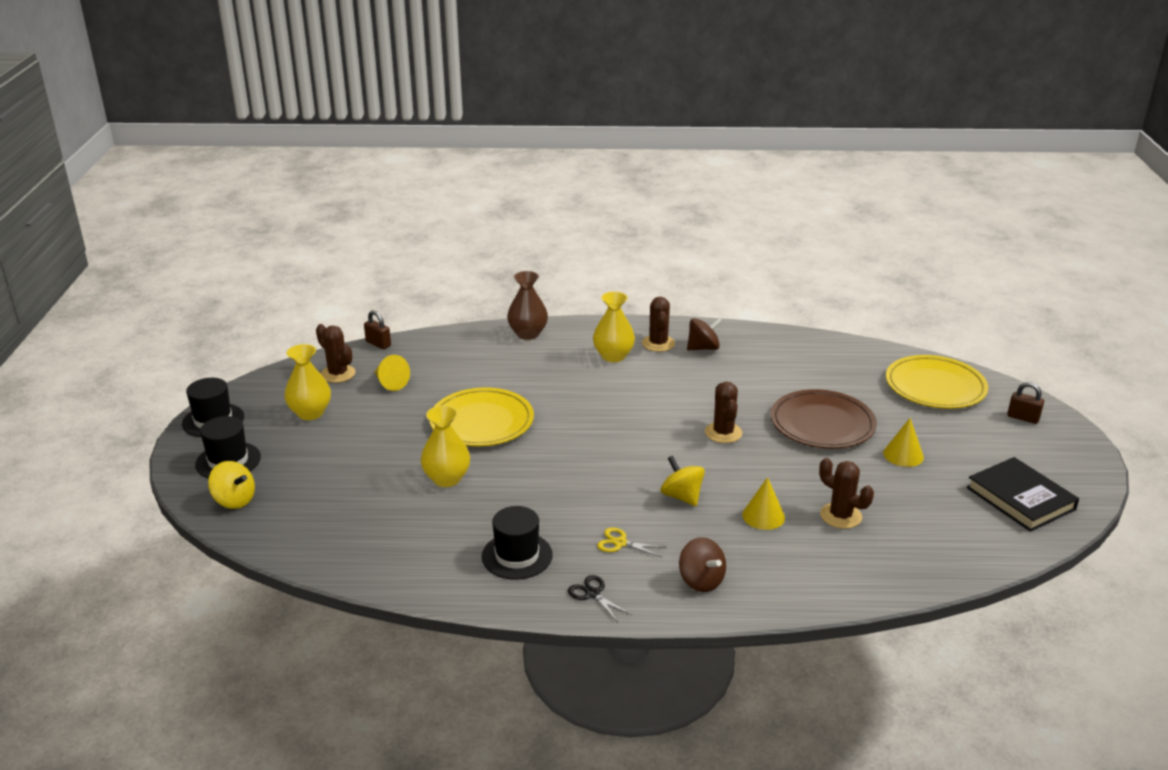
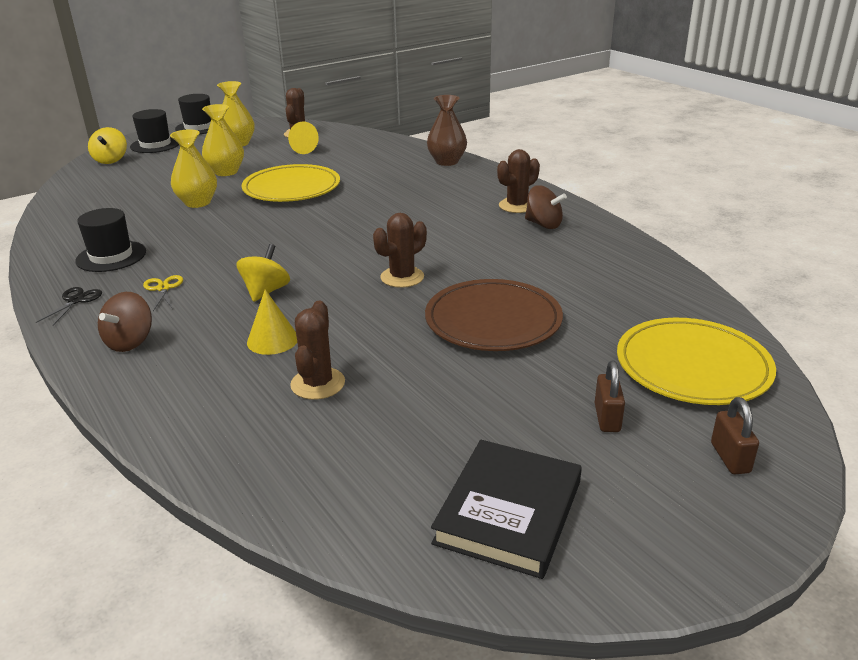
camera: 55 degrees right, 0 degrees up
brown padlock [364,310,391,349] -> brown padlock moved to [595,361,625,432]
yellow vase [593,291,635,362] -> yellow vase moved to [202,104,244,176]
yellow cone [883,418,924,467] -> none

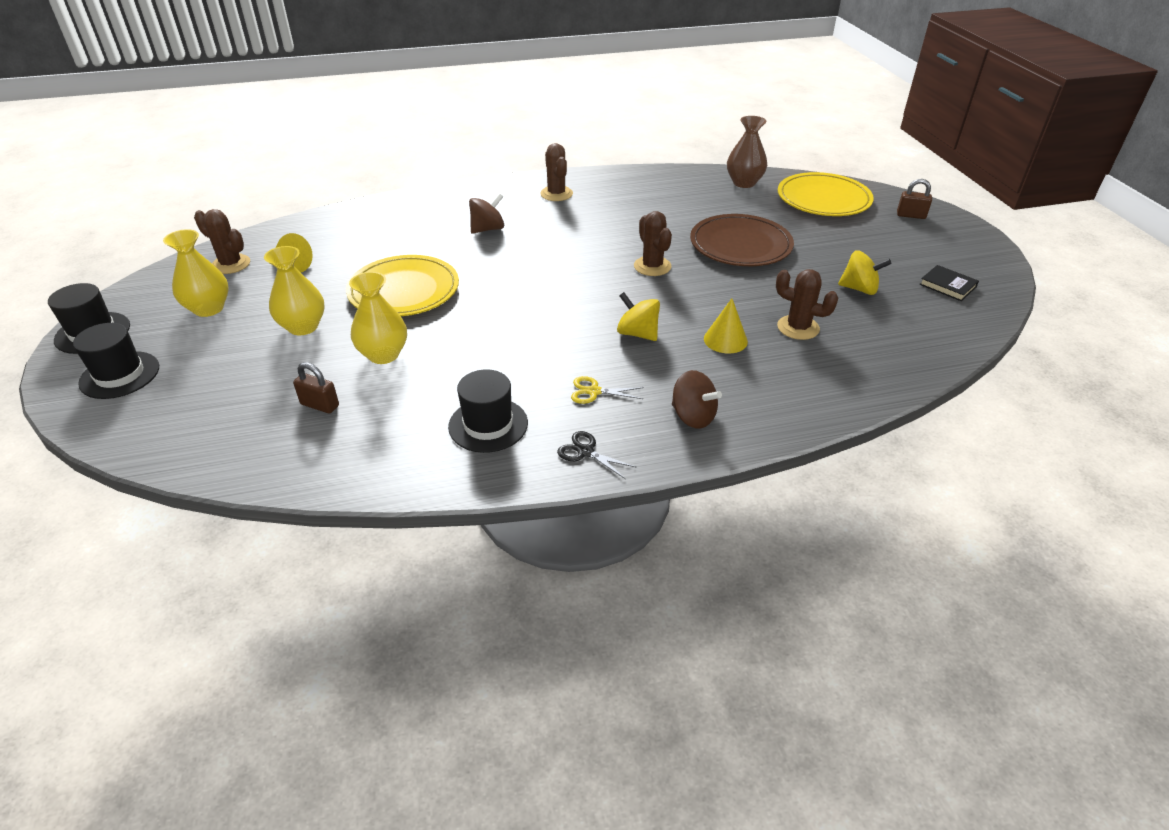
camera: 70 degrees left, 10 degrees up
yellow spinning top [88,127,127,164] -> yellow spinning top moved to [838,251,892,295]
brown vase [427,95,467,166] -> brown vase moved to [727,116,767,188]
black book [431,440,582,579] -> black book [919,265,979,301], size x0.56
brown spinning top [525,185,567,229] -> brown spinning top moved to [469,193,504,234]
brown padlock [595,361,625,432] -> brown padlock moved to [293,362,339,414]

